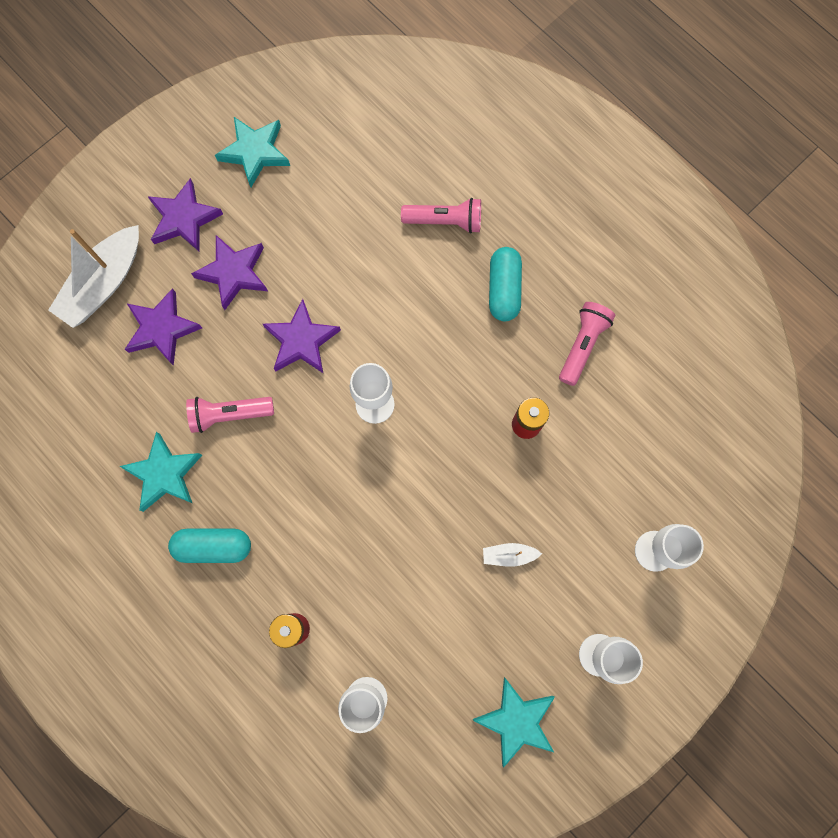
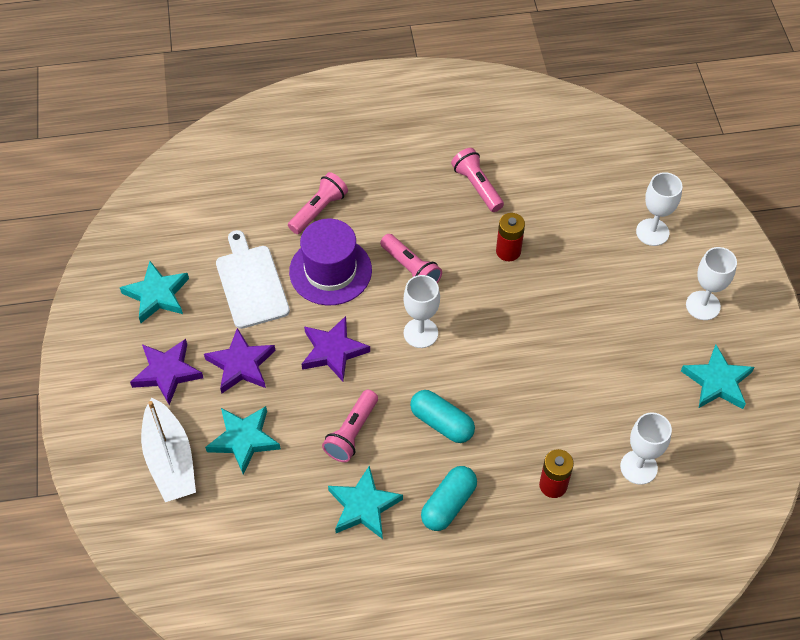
camera: 55 degrees left, 20 degrees down
purple star [125,288,202,366] -> turquoise star [205,406,281,475]
white boat [483,543,542,567] -> none
turquoise capsule [489,247,522,321] -> turquoise capsule moved to [410,390,475,443]
none -> white cutting board [216,230,290,329]
none -> purple hat [289,219,372,305]
none -> pink flashlight [380,234,442,283]

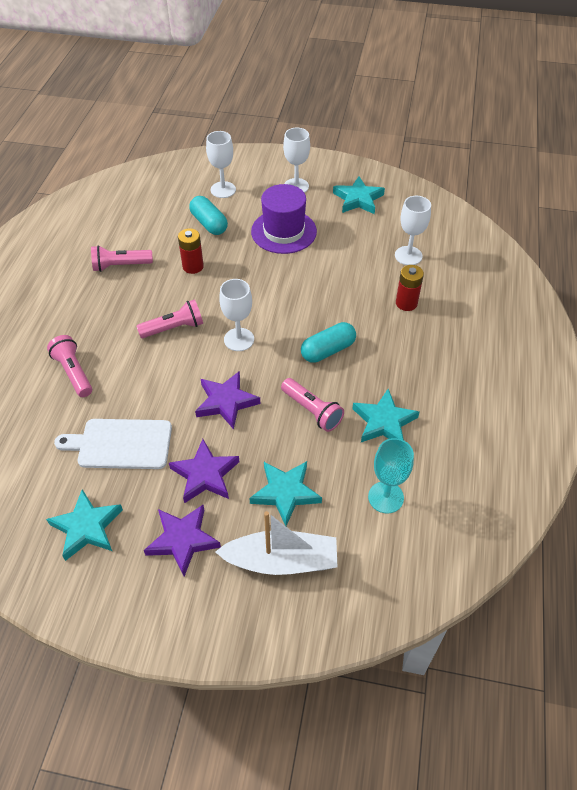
camera: 70 degrees left, 5 degrees down
purple hat [289,219,372,305] -> purple hat moved to [251,184,317,254]
turquoise capsule [421,466,477,531] -> turquoise capsule moved to [189,196,228,235]
none -> turquoise goblet [368,438,414,513]

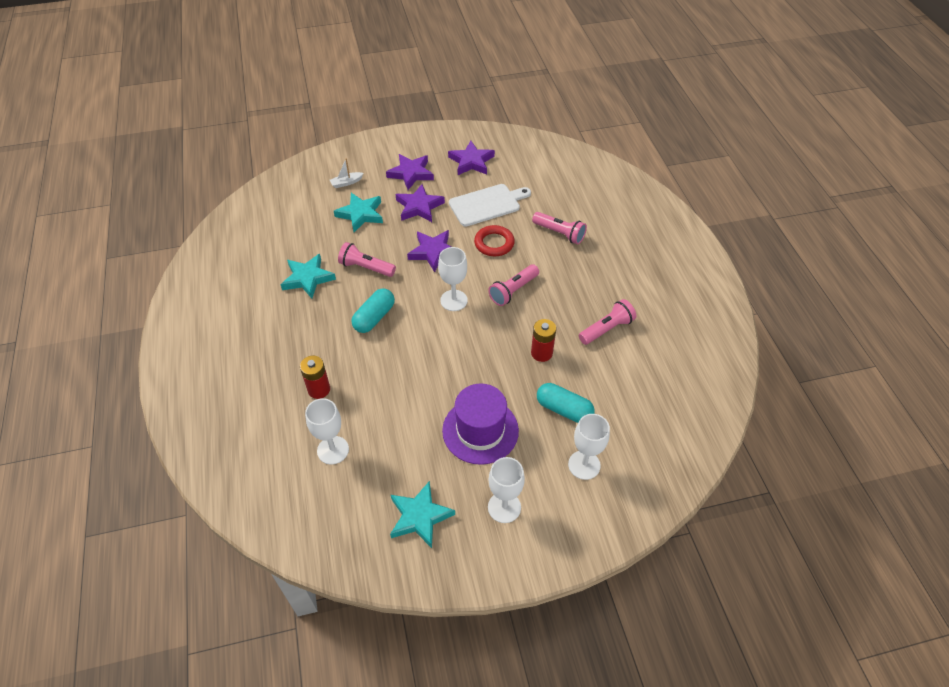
camera: 155 degrees right, 0 degrees up
turquoise star [46,489,123,561] -> purple star [448,141,495,175]
white boat [215,511,337,575] -> white boat [330,158,364,188], size x0.46
turquoise goblet [368,438,414,513] -> none
none -> red ring [474,225,515,256]

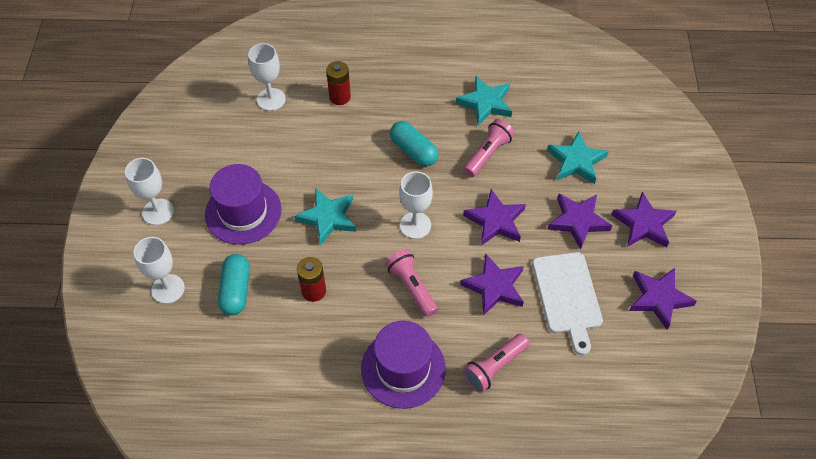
camera: 105 degrees right, 5 degrees up
white boat [330,158,364,188] -> none
turquoise star [390,481,455,548] -> turquoise star moved to [294,188,356,245]
red ring [474,225,515,256] -> purple star [460,253,524,316]
turquoise capsule [537,383,595,423] -> turquoise capsule turned 45 degrees counterclockwise [218,254,250,315]
pink flashlight [579,299,636,345] -> none
none -> purple hat [361,321,446,409]

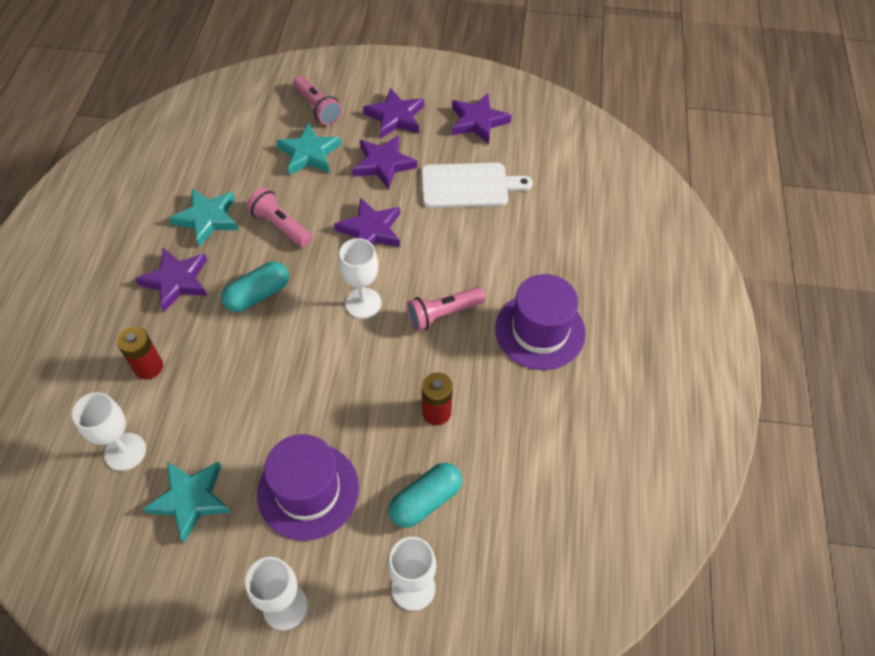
camera: 85 degrees left, 0 degrees up
turquoise capsule [218,254,250,315] -> turquoise capsule turned 45 degrees counterclockwise [389,463,462,528]
turquoise star [294,188,356,245] -> turquoise star moved to [143,461,231,543]
purple star [460,253,524,316] -> purple star moved to [135,248,208,312]
pink flashlight [462,333,529,393] -> pink flashlight moved to [293,76,342,125]

